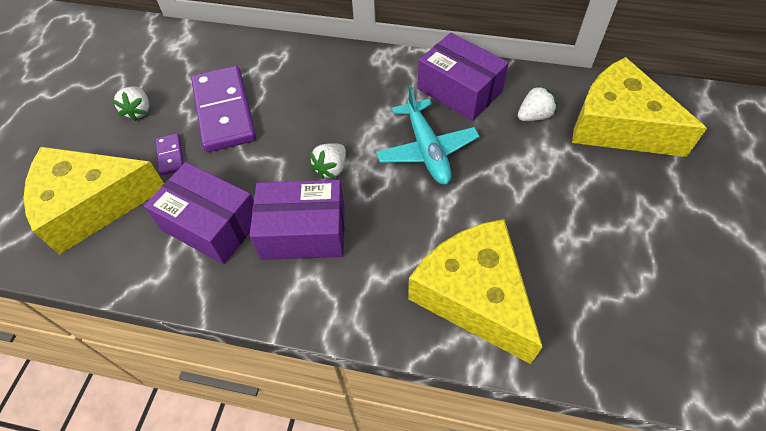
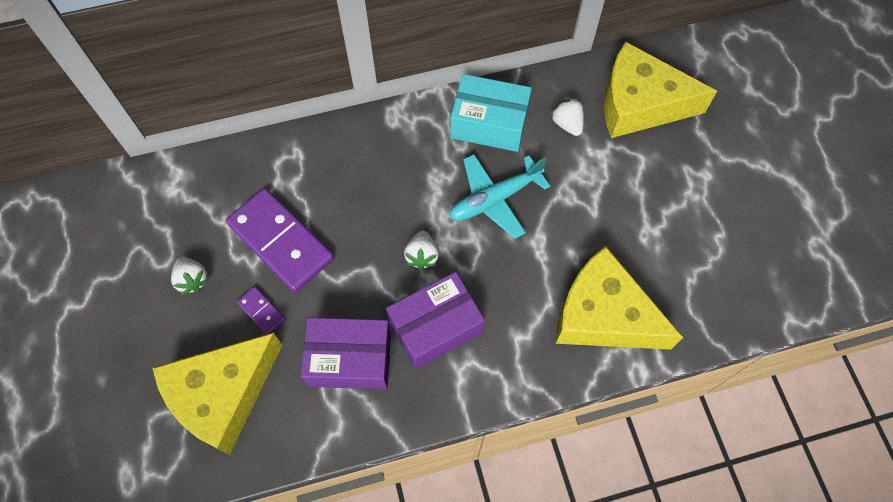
camera: 30 degrees left, 10 degrees up
turquoise plane [376,85,480,185] -> turquoise plane turned 105 degrees clockwise [449,154,550,239]
purple box [418,33,509,121] -> turquoise box [451,74,532,152]
white strawberry [518,85,557,121] -> white strawberry turned 60 degrees counterclockwise [550,98,584,136]

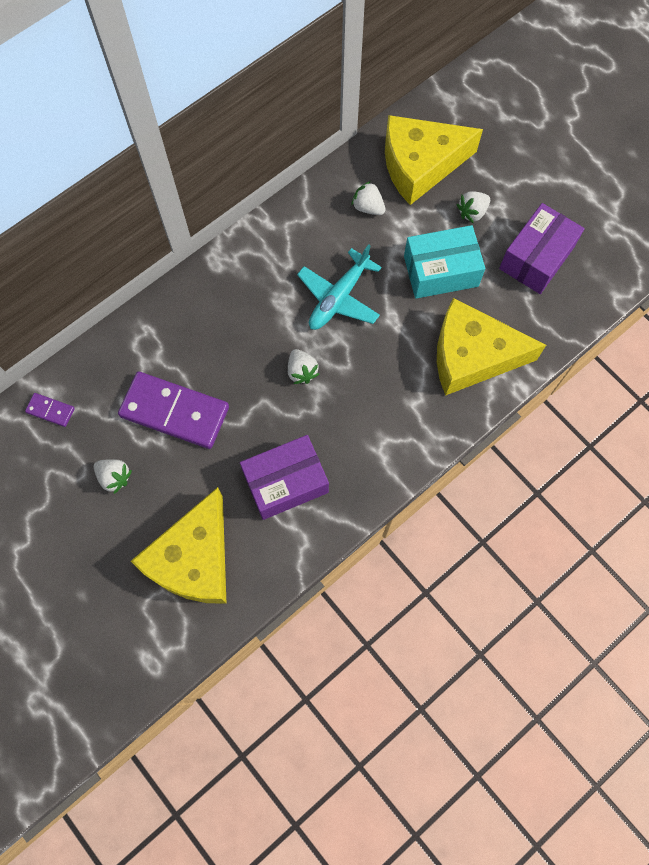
camera: 25 degrees left, 5 degrees up
purple domino [237,287,286,335] -> purple domino moved to [25,393,75,427]
purple box [386,272,485,369] -> purple box moved to [499,203,585,294]
turquoise box [451,74,532,152] -> turquoise box moved to [404,225,485,299]
none -> white strawberry [457,192,490,223]

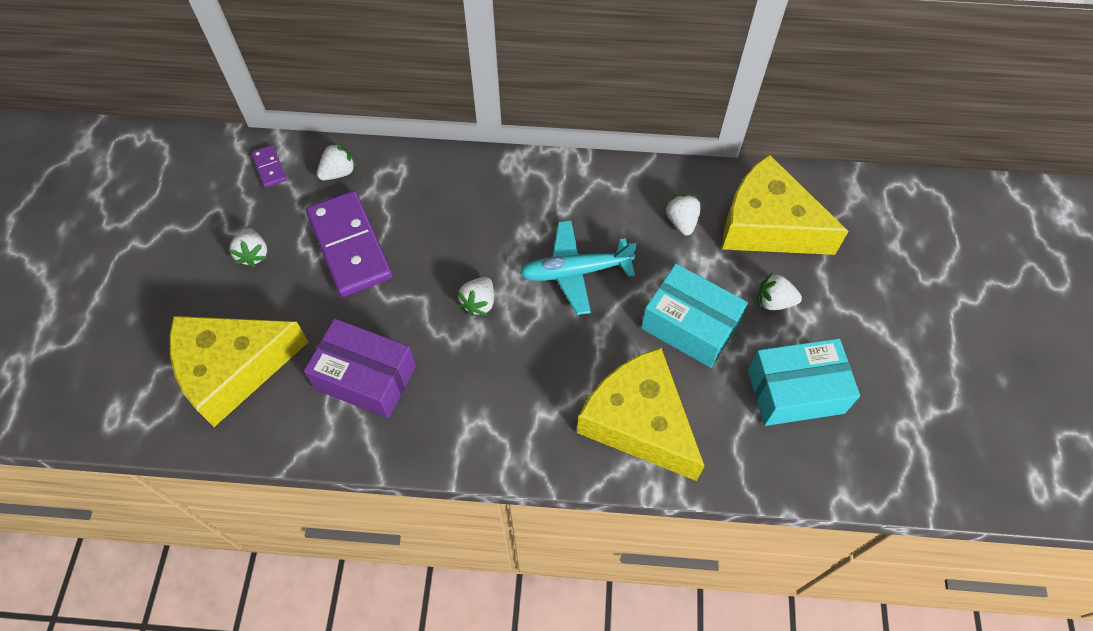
camera: 45 degrees right, 10 degrees down
purple box [499,203,585,294] -> turquoise box [748,338,860,426]
none -> white strawberry [317,142,356,180]

